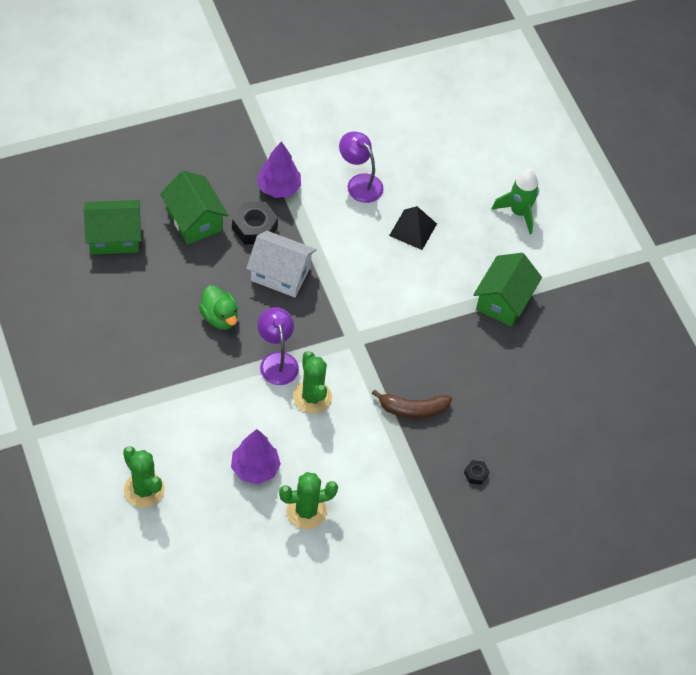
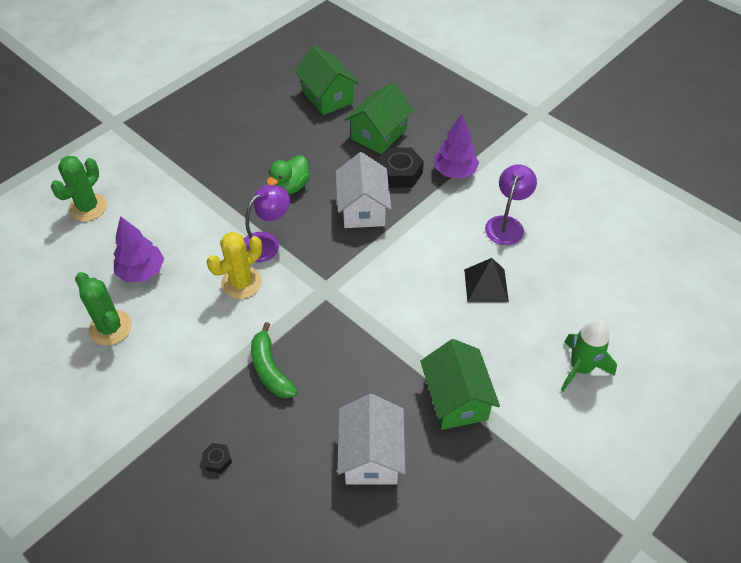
camera: 70 degrees right, 5 degrees down
green cactus [293,351,332,414] -> yellow cactus [207,232,262,299]
brown banana [372,389,452,418] -> green banana [251,322,298,398]
green house [473,253,542,327] -> green house turned 75 degrees clockwise [420,339,500,430]
none -> white house [337,394,405,484]

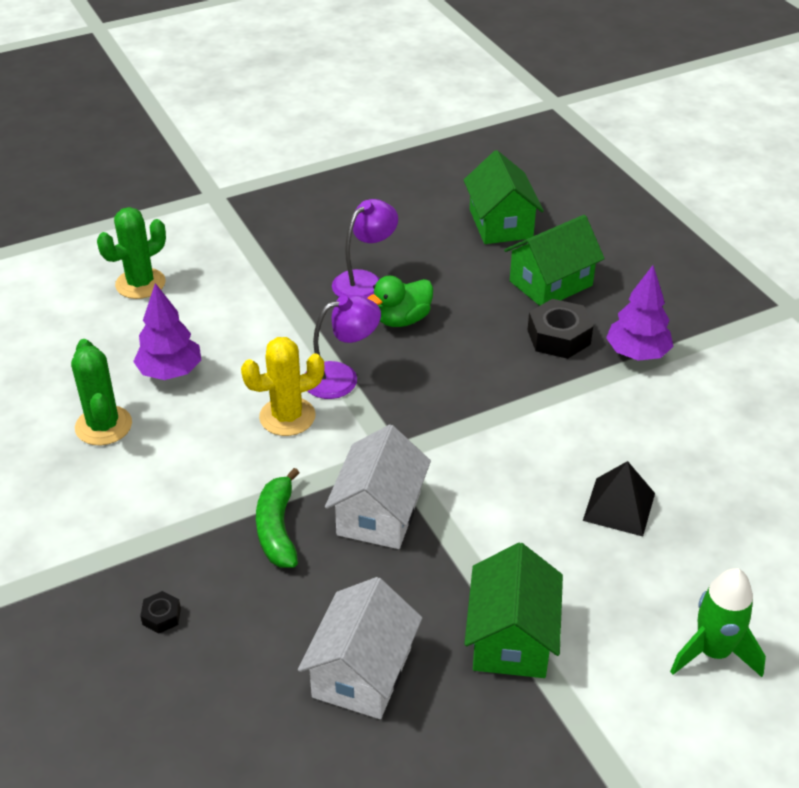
camera: 20 degrees right, 10 degrees down
white house [335,152,391,228] -> white house moved to [325,425,431,549]
purple lamp [485,164,537,245] -> purple lamp moved to [332,199,398,298]

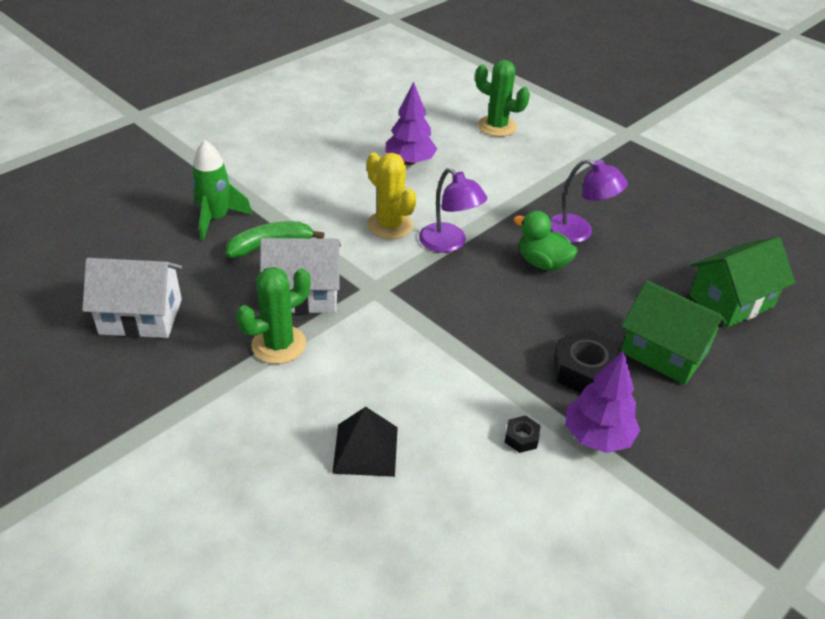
camera: 70 degrees right, 0 degrees up
green cactus [71,339,132,445] -> green cactus moved to [236,267,311,364]
black nut [140,591,181,633] -> black nut moved to [505,415,541,453]
green house [464,543,563,678] -> none
green rocket [670,568,766,677] -> green rocket moved to [191,140,253,241]

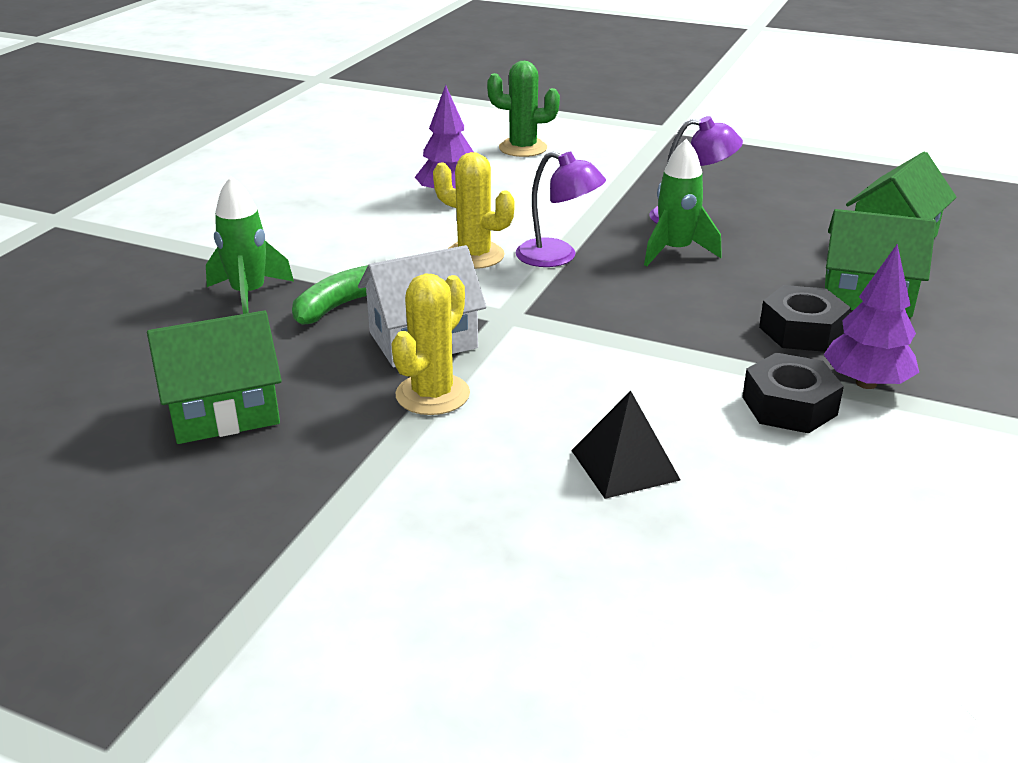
camera: 20 degrees left, 10 degrees down
white house [82,258,182,338] -> green house [147,310,282,444]
green cactus [236,267,311,364] -> yellow cactus [391,273,470,415]
black nut [505,415,541,453] -> black nut [742,353,844,433], size x1.99
green duck [513,211,578,271] -> green rocket [644,139,722,266]

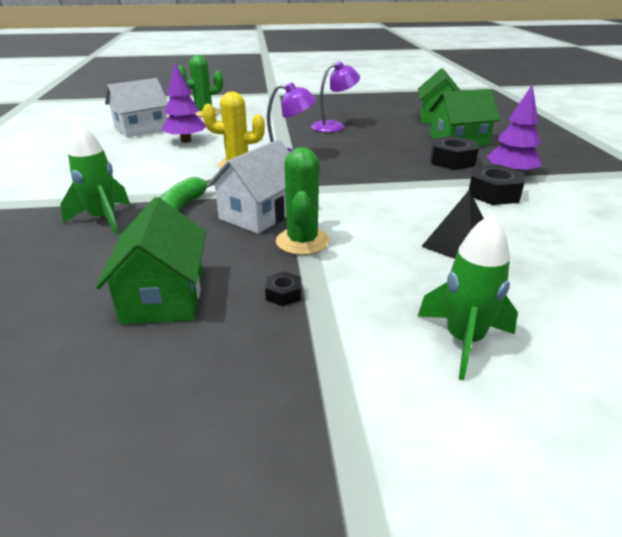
camera: 30 degrees left, 0 degrees up
green house [147,310,282,444] -> green house turned 45 degrees counterclockwise [96,197,206,324]
yellow cactus [391,273,470,415] -> green cactus [276,147,329,255]
green rocket [644,139,722,266] -> green rocket moved to [418,214,518,380]
none -> white house [105,78,168,137]
none -> black nut [265,271,301,306]

